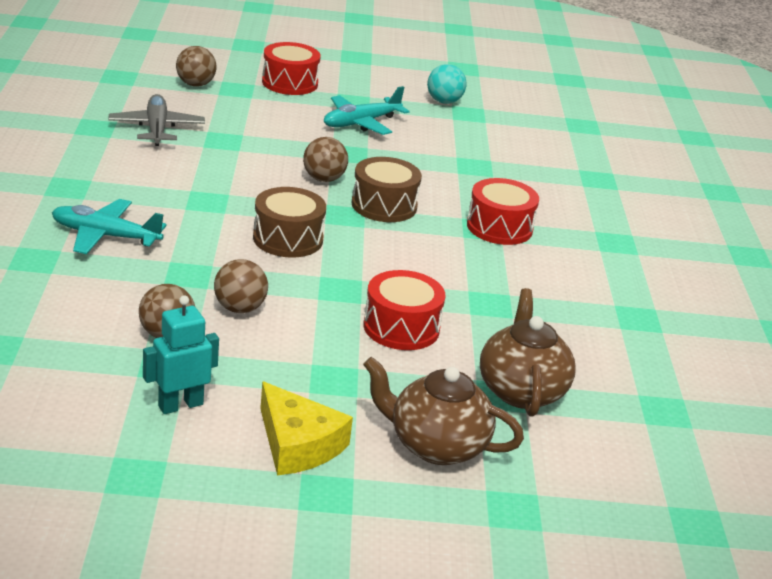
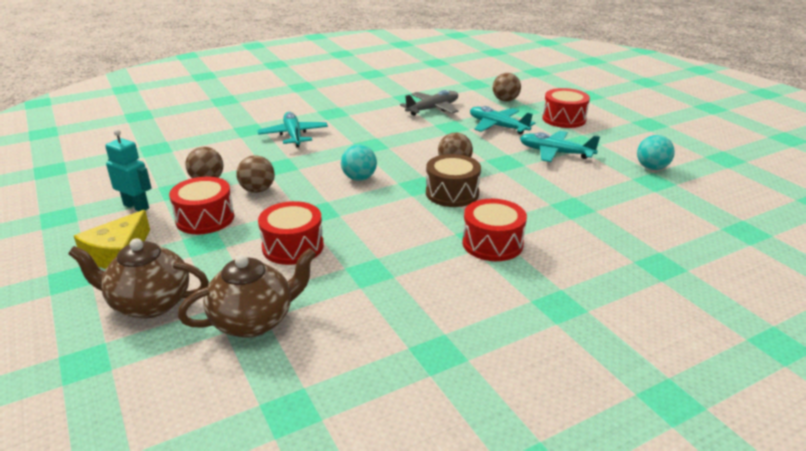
camera: 65 degrees right, 0 degrees up
brown drum [253,187,326,258] -> turquoise ball [341,145,377,181]
brown teapot [363,356,524,465] -> brown teapot turned 75 degrees counterclockwise [68,238,209,319]
none -> red drum [169,177,234,234]
none -> turquoise plane [470,106,535,134]

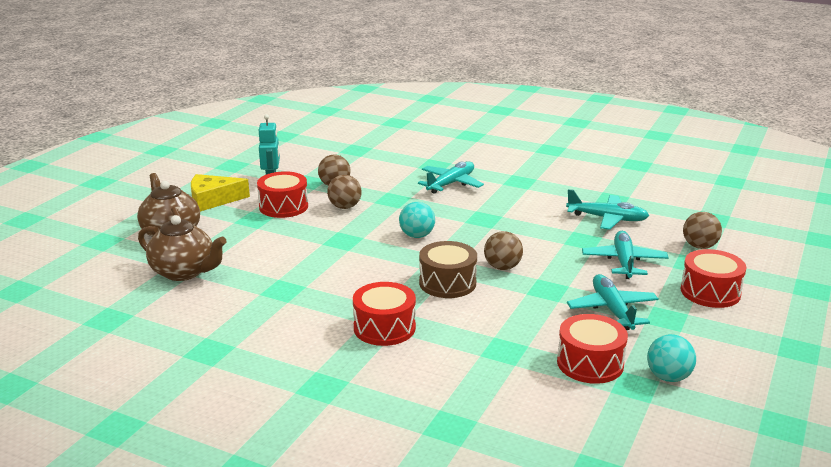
camera: 55 degrees right, 5 degrees down
red drum [258,201,324,265] -> red drum moved to [557,314,628,384]
grey plane [400,90,458,116] -> turquoise plane [566,189,649,230]

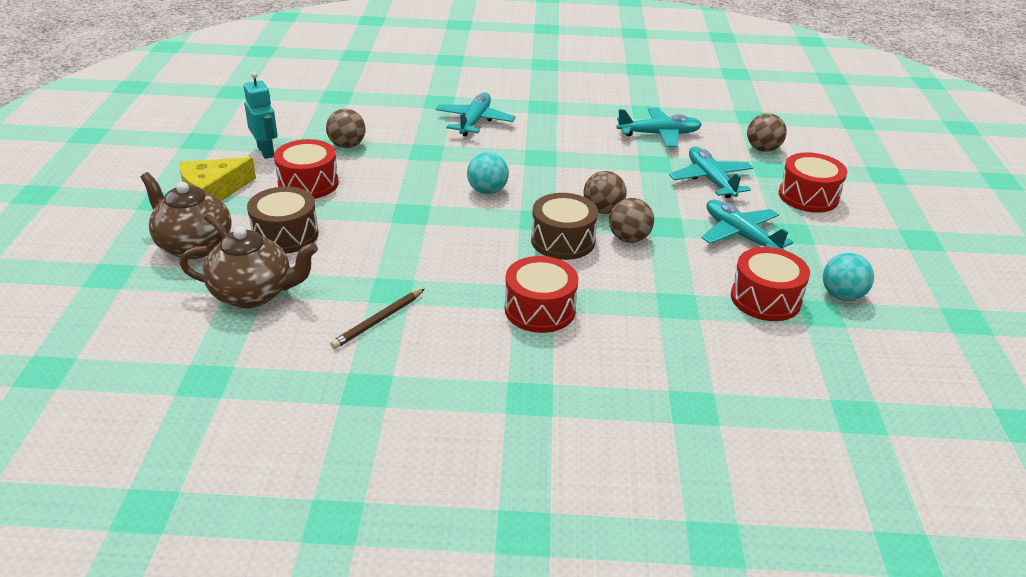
camera: 25 degrees left, 10 degrees up
brown ball [327,175,362,209] -> brown ball moved to [609,198,654,243]
none -> brown drum [247,187,319,254]
none -> brown pencil [330,289,425,349]

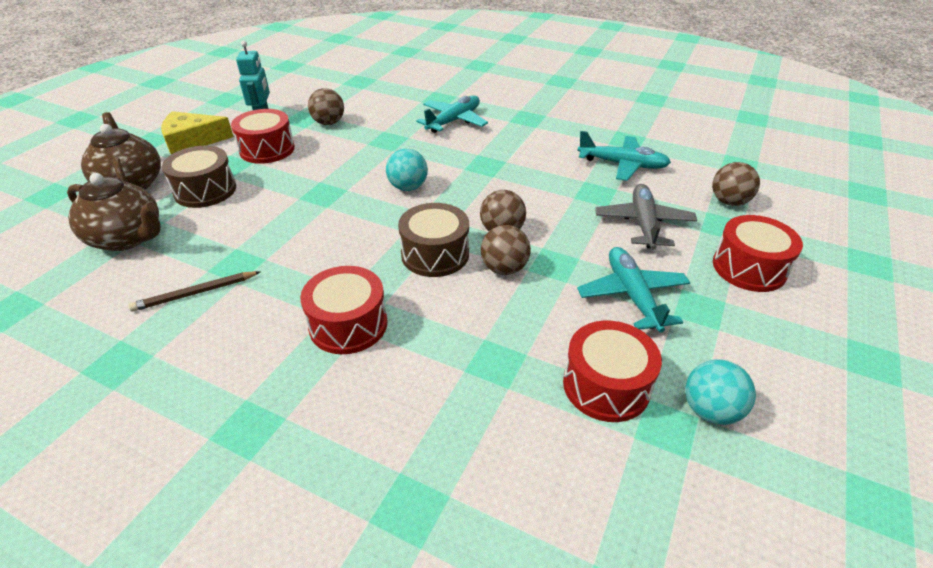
camera: 25 degrees right, 5 degrees up
turquoise plane [669,147,753,198] -> grey plane [595,184,697,250]

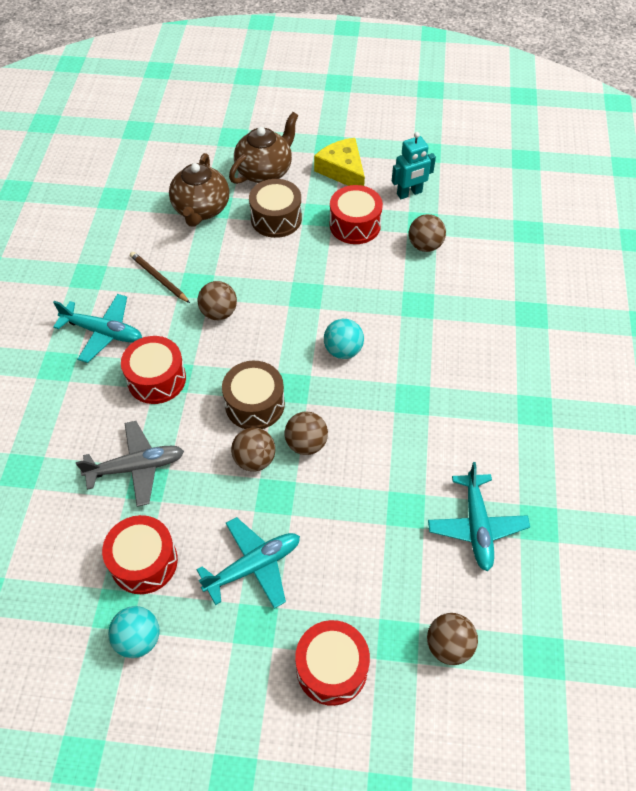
camera: 70 degrees right, 15 degrees up
turquoise plane [416,95,488,133] -> turquoise plane moved to [53,294,142,363]
grey plane [595,184,697,250] -> grey plane moved to [76,421,184,507]
none -> brown ball [198,281,237,320]

